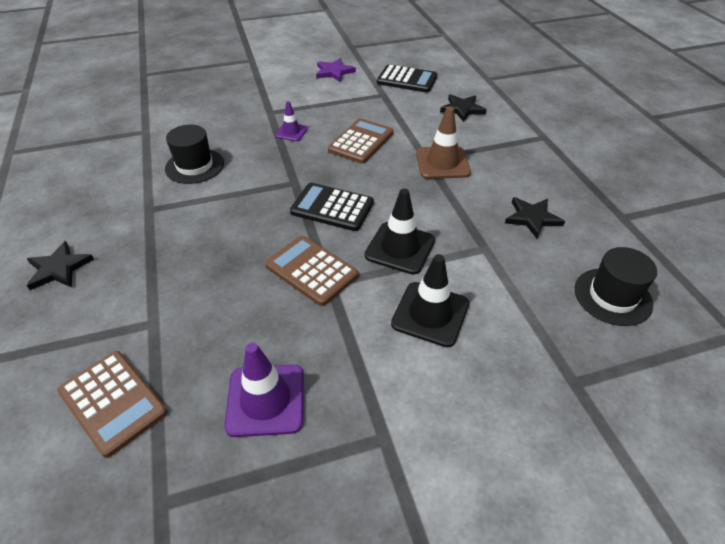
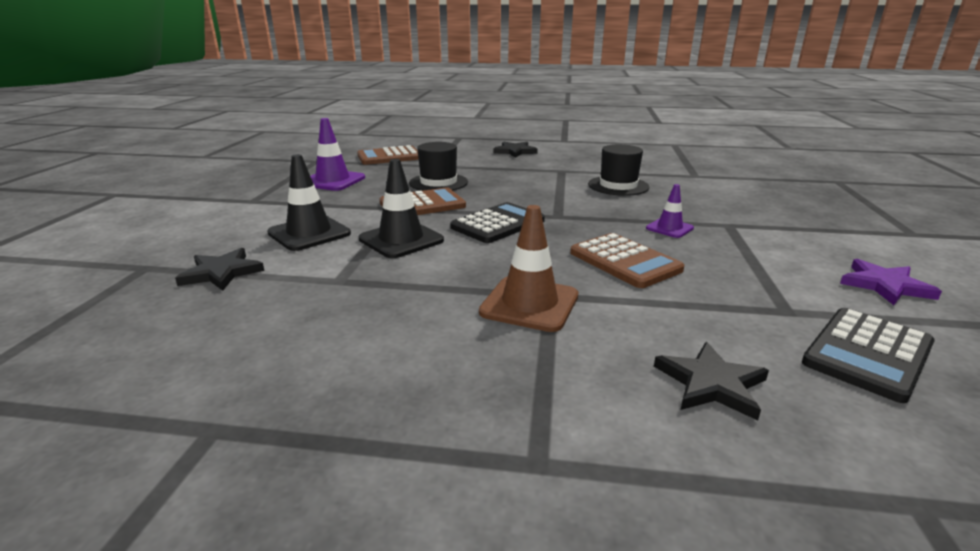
camera: 115 degrees right, 20 degrees down
black star [505,197,565,239] -> black star moved to [175,248,264,291]
black hat [575,247,657,326] -> black hat moved to [409,142,468,191]

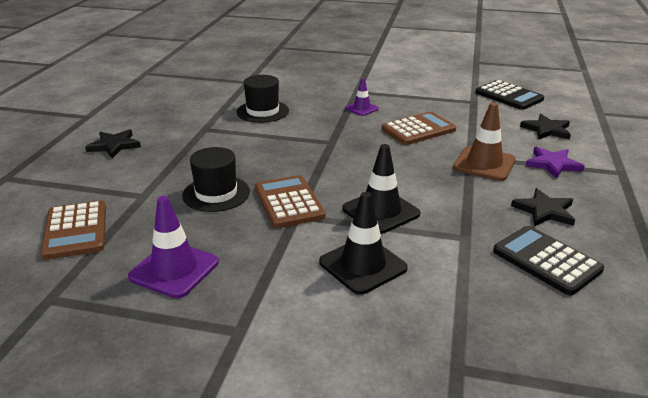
camera: 85 degrees left, 5 degrees up
black star [175,248,264,291] -> black star moved to [511,188,575,226]
black calculator [450,202,545,243] -> black calculator moved to [493,226,604,296]
purple star [840,259,942,305] -> purple star moved to [525,147,585,179]

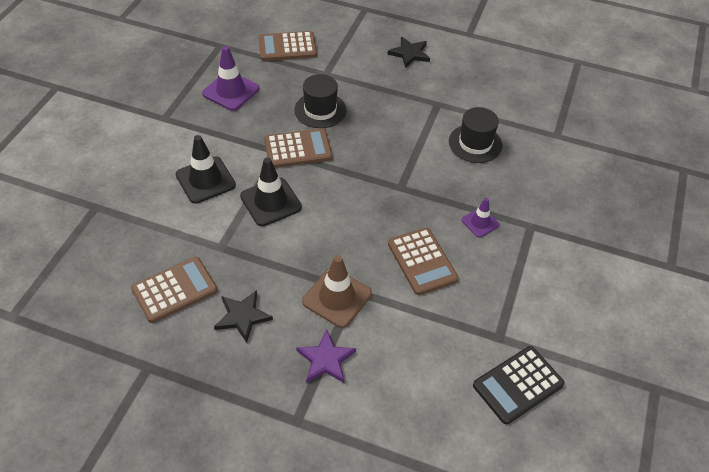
camera: 95 degrees right, 20 degrees up
black calculator [493,226,604,296] -> brown calculator [131,257,217,323]
black star [520,114,571,140] -> none

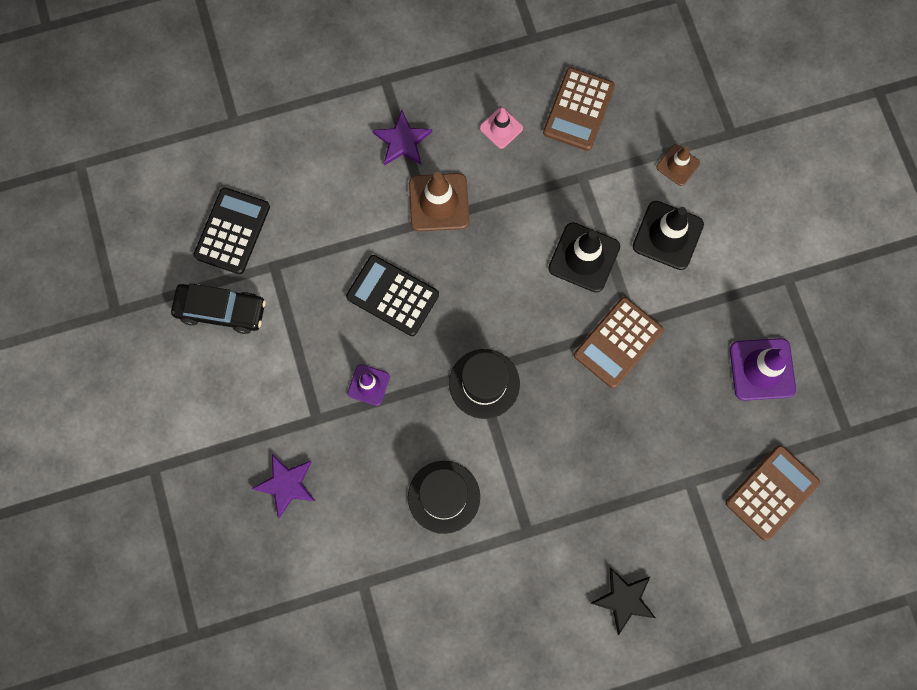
camera: 145 degrees right, 25 degrees up
black star [214,290,273,343] -> pink traffic cone [480,107,523,149]
black hat [294,74,347,128] -> black hat moved to [449,349,520,419]
brown calculator [388,227,458,295] -> black calculator [346,255,439,336]
none -> black car [171,283,266,334]
none -> purple star [252,454,315,518]
none -> brown traffic cone [656,144,700,186]

